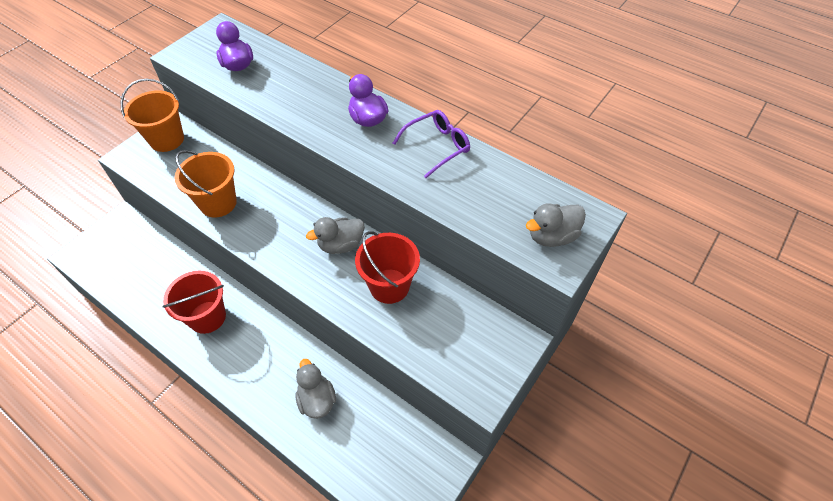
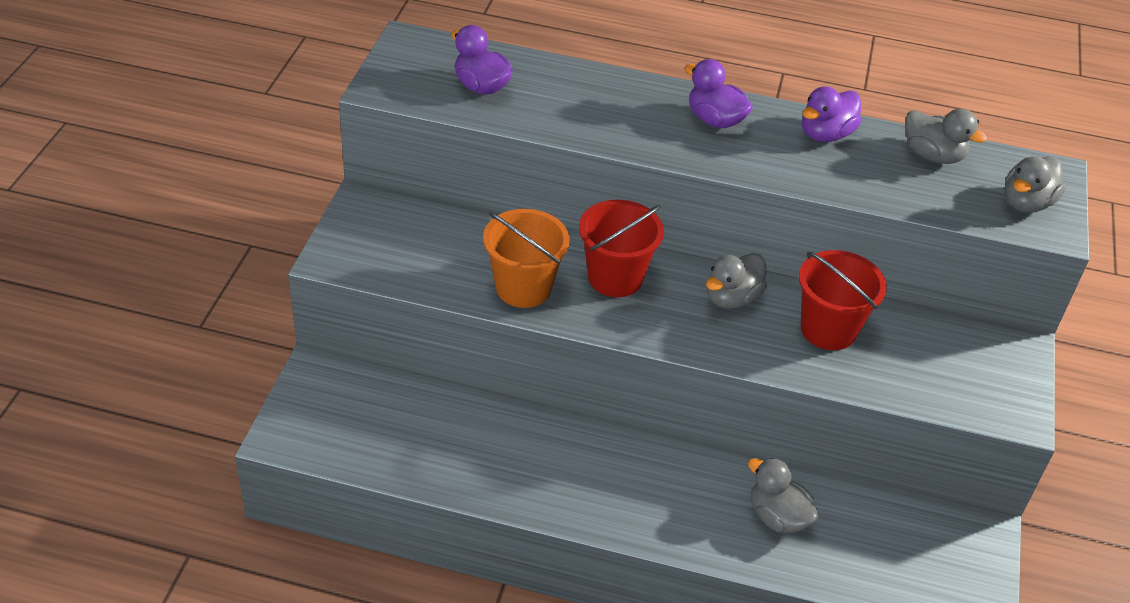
camera: 25 degrees left, 10 degrees down
orange bucket [120,79,184,152] -> none
red bucket [162,271,226,334] -> red bucket moved to [579,200,664,297]
purple glasses [393,110,470,178] -> purple duck [802,86,861,142]
none -> grey duck [906,108,987,164]

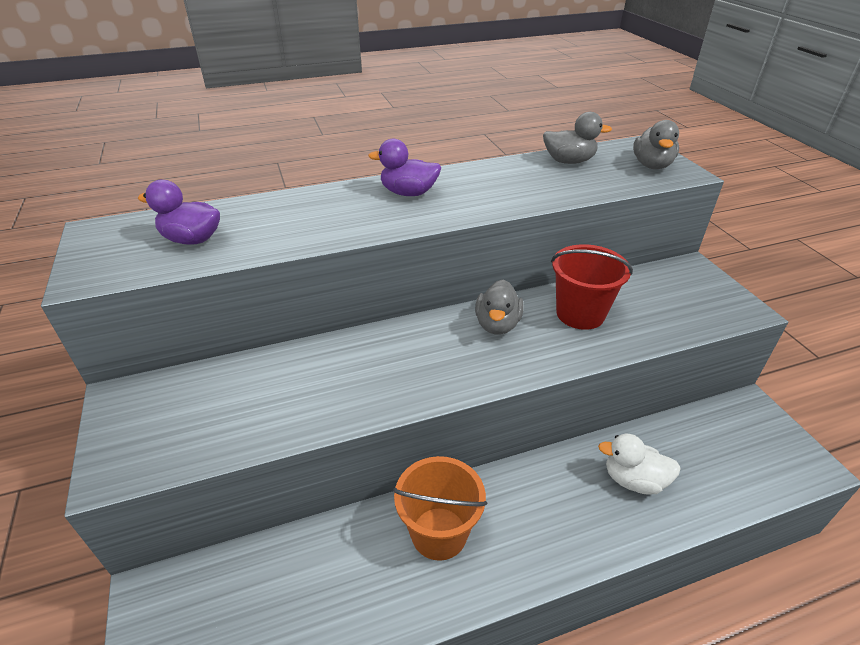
camera: 30 degrees left, 5 degrees down
orange bucket [483,209,570,308] -> orange bucket moved to [393,456,487,561]
red bucket [579,200,664,297] -> none
grey duck [748,458,818,533] -> white duck [598,434,681,494]
purple duck [802,86,861,142] -> none

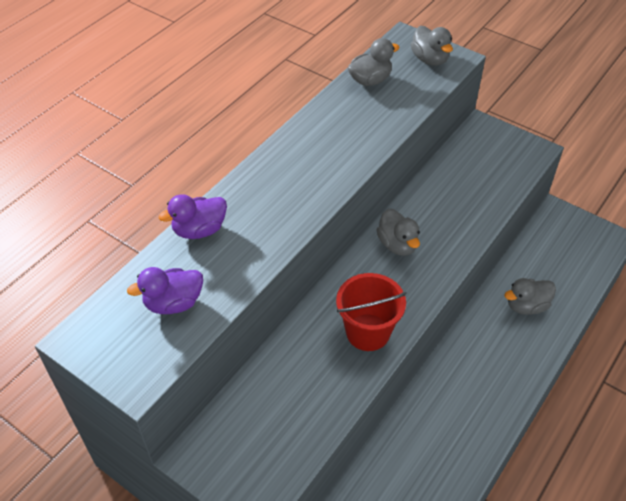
camera: 35 degrees left, 10 degrees up
purple duck [368,139,441,196] -> purple duck moved to [159,194,227,239]
orange bucket [393,456,487,561] -> none
red bucket [551,244,633,330] -> red bucket moved to [336,273,407,351]
white duck [598,434,681,494] -> grey duck [505,278,556,315]

